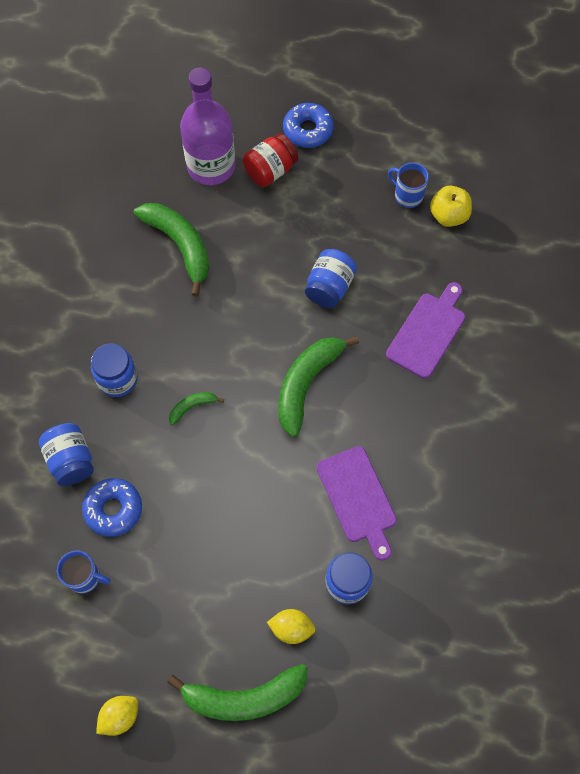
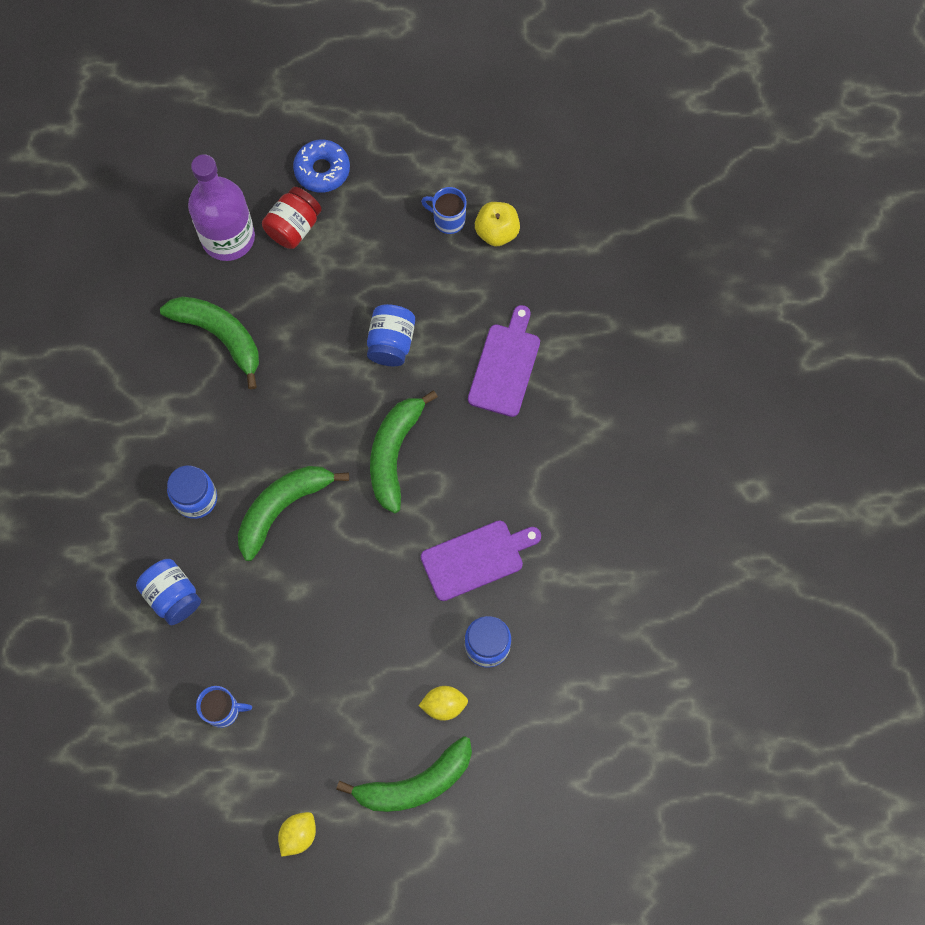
camera: 15 degrees left, 5 degrees up
blue donut [82,478,142,537] -> none
green banana [169,392,224,425] -> green banana [238,466,349,561], size x2.13
purple cutting board [317,446,397,561] -> purple cutting board turned 75 degrees counterclockwise [421,520,541,601]

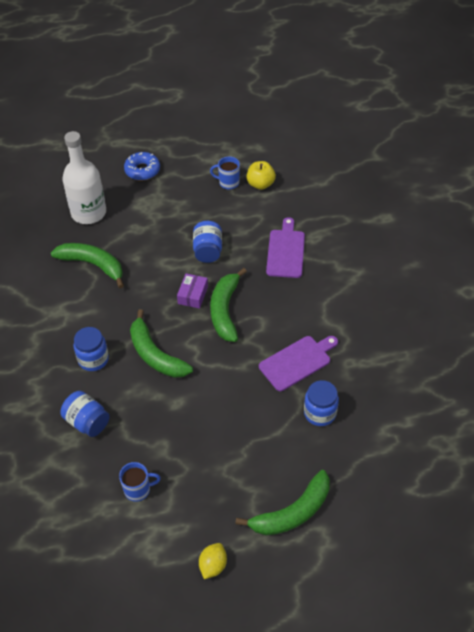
camera: 10 degrees left, 20 degrees down
purple bottle [188,154,255,261] -> white bottle [62,131,106,224]
green banana [238,466,349,561] -> green banana turned 75 degrees counterclockwise [130,309,193,378]
red jar [262,187,322,249] -> none
yellow lemon [418,686,468,721] -> none
none -> purple box [177,273,208,309]

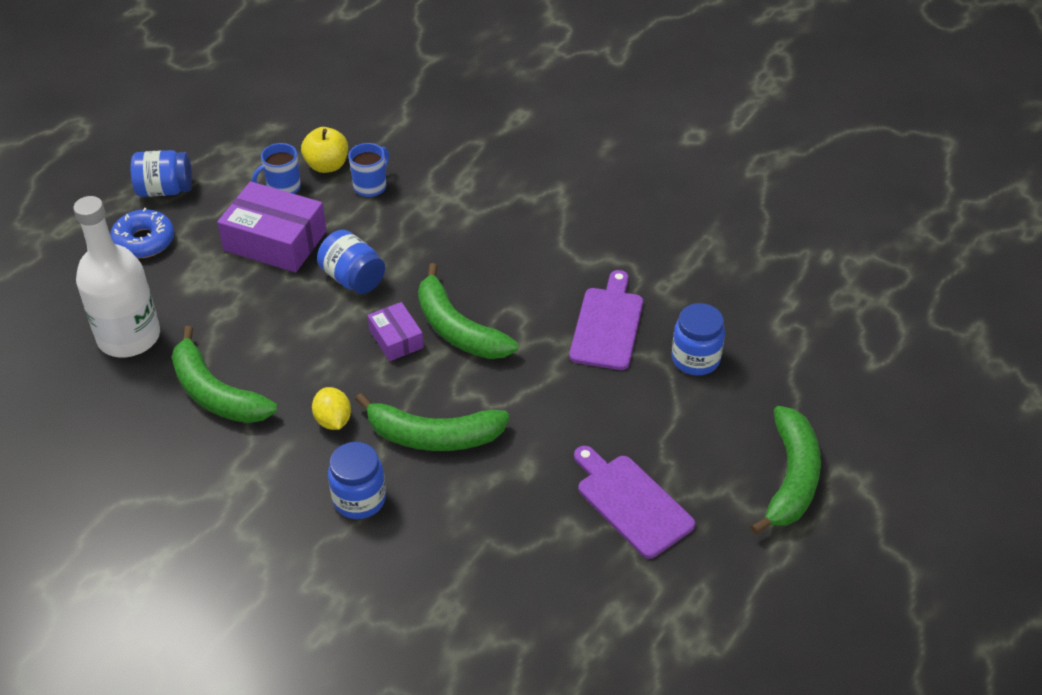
camera: 45 degrees left, 5 degrees down
green banana [51,243,124,288] -> green banana turned 120 degrees counterclockwise [171,326,278,423]
blue jar [60,391,110,437] -> blue jar moved to [131,150,192,197]
blue mug [119,462,161,502] -> blue mug moved to [348,143,389,197]
yellow lemon [199,543,227,579] -> yellow lemon moved to [312,387,351,430]
purple cutting board [266,217,305,278] -> purple cutting board moved to [574,446,695,559]
none -> purple box [217,181,327,273]

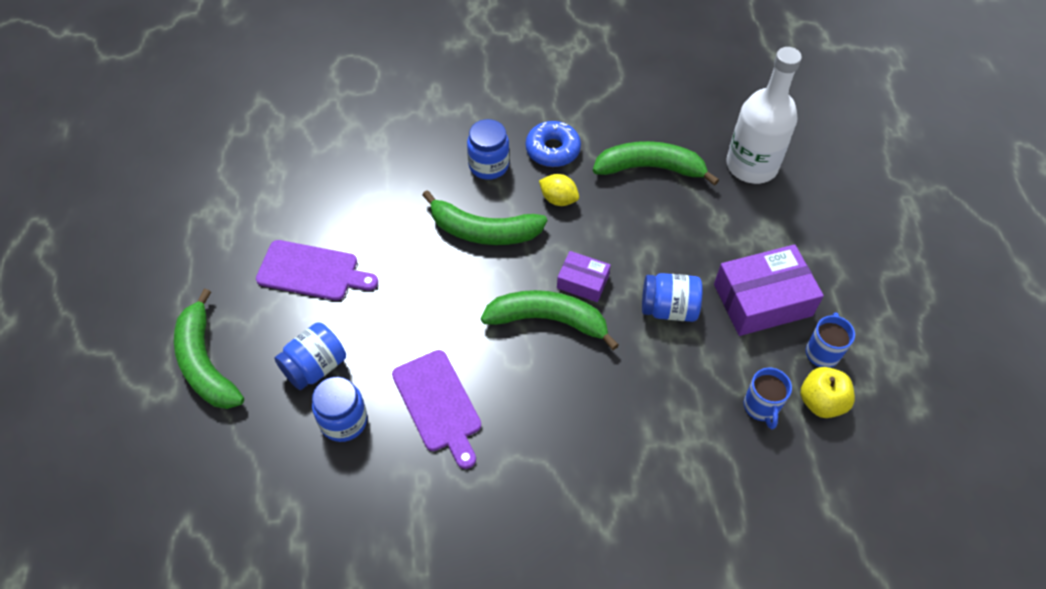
camera: 140 degrees right, 10 degrees up
blue donut [110,208,174,258] -> blue donut moved to [526,121,581,167]
blue jar [131,150,192,197] -> blue jar moved to [274,322,346,390]
green banana [355,393,510,451] -> green banana turned 135 degrees counterclockwise [422,190,547,245]

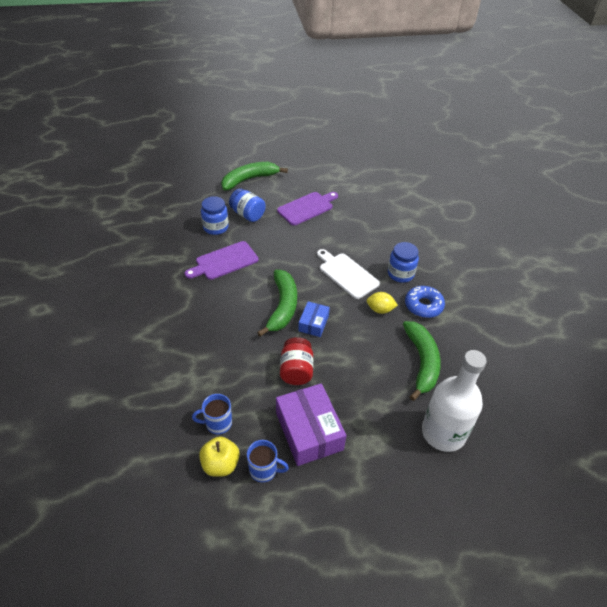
camera: 85 degrees right, 10 degrees down
purple cutting board [256,240,378,301] -> purple cutting board turned 135 degrees counterclockwise [277,192,338,226]
green banana [422,190,547,245] -> white cutting board [317,249,380,299]
yellow lemon [539,174,579,206] -> yellow lemon turned 75 degrees clockwise [366,292,398,314]
purple box [557,251,611,302] -> blue box [298,301,330,337]
blue jar [642,273,702,322] -> red jar [280,337,313,385]

